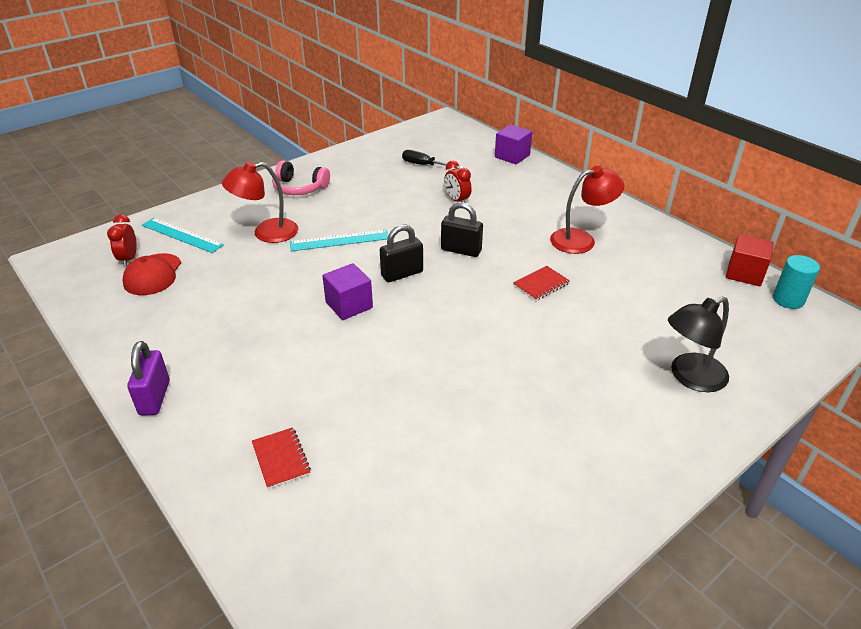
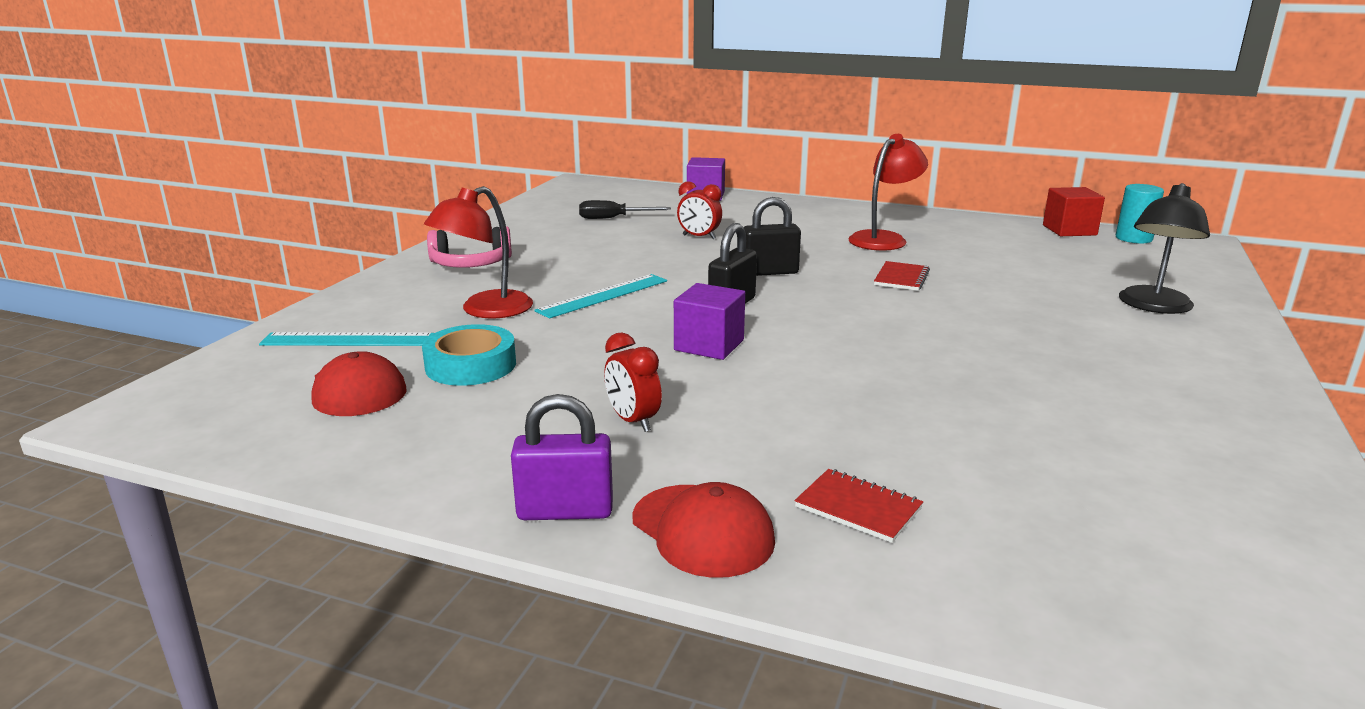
camera: 30 degrees left, 15 degrees down
red clock [107,214,137,267] -> red clock moved to [604,332,662,432]
purple padlock [127,341,170,416] -> purple padlock turned 60 degrees counterclockwise [511,394,613,520]
none -> turquoise tape [422,324,516,386]
none -> red cap [632,482,775,578]

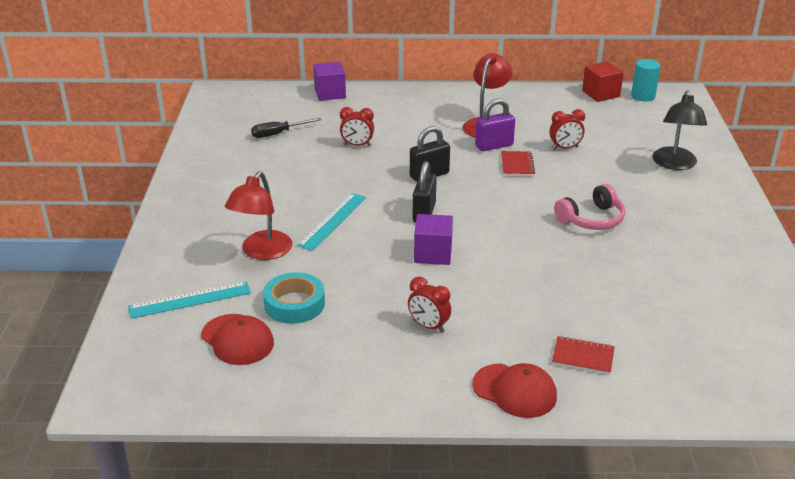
camera: 20 degrees left, 10 degrees up
pink headphones [427,226,512,268] -> pink headphones moved to [554,184,626,230]
purple padlock [511,394,613,520] -> purple padlock moved to [475,99,515,151]
none -> red clock [549,109,585,150]

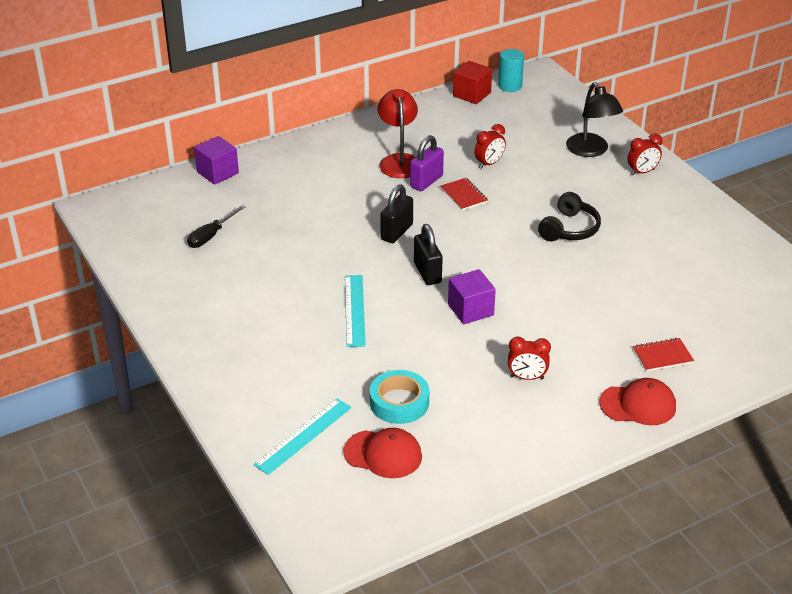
camera: 30 degrees left, 5 degrees up
red lamp [225,171,292,260] -> none
red clock [340,107,374,146] -> red clock moved to [627,134,662,176]
pink headphones [554,184,626,230] -> black headphones [538,192,601,241]

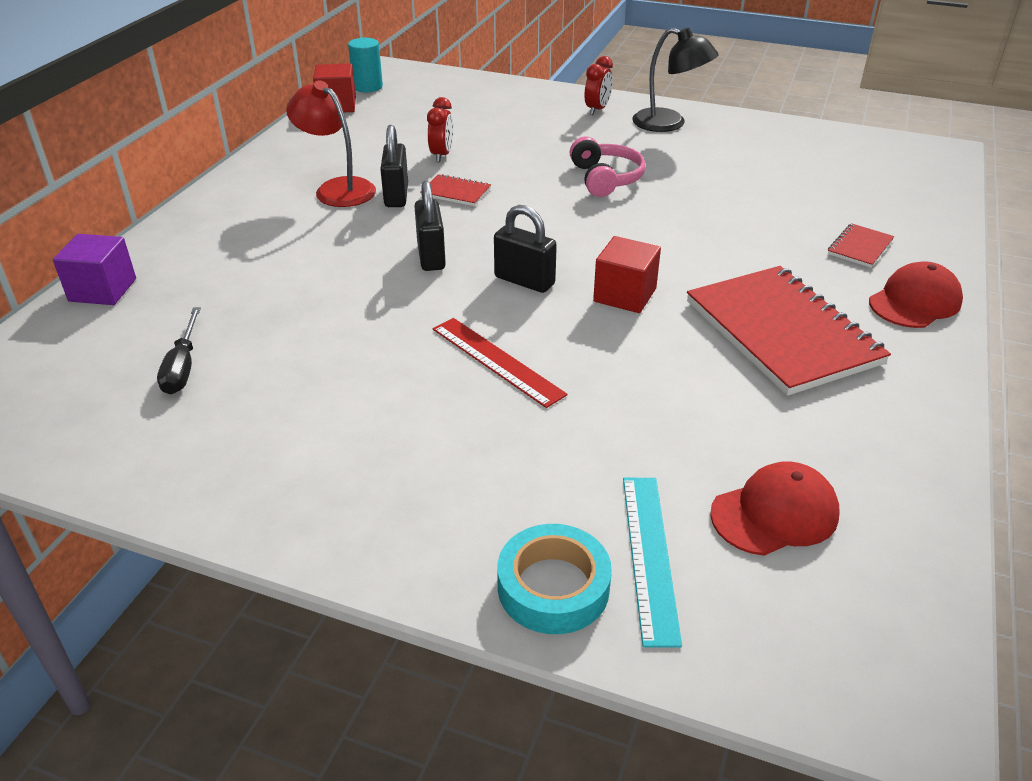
camera: 40 degrees left, 0 degrees up
turquoise ruler [345,275,366,347] -> red ruler [433,318,568,408]
turquoise tape [370,370,429,424] -> turquoise tape moved to [497,524,612,634]
purple padlock [410,135,444,191] -> black padlock [380,125,408,207]
purple cube [448,269,496,324] -> red cube [593,236,661,313]
red clock [508,337,551,380] -> red notebook [687,266,891,396]
black headphones [538,192,601,241] -> pink headphones [570,136,646,197]
black lamp [566,82,623,157] -> black lamp moved to [632,28,719,132]

